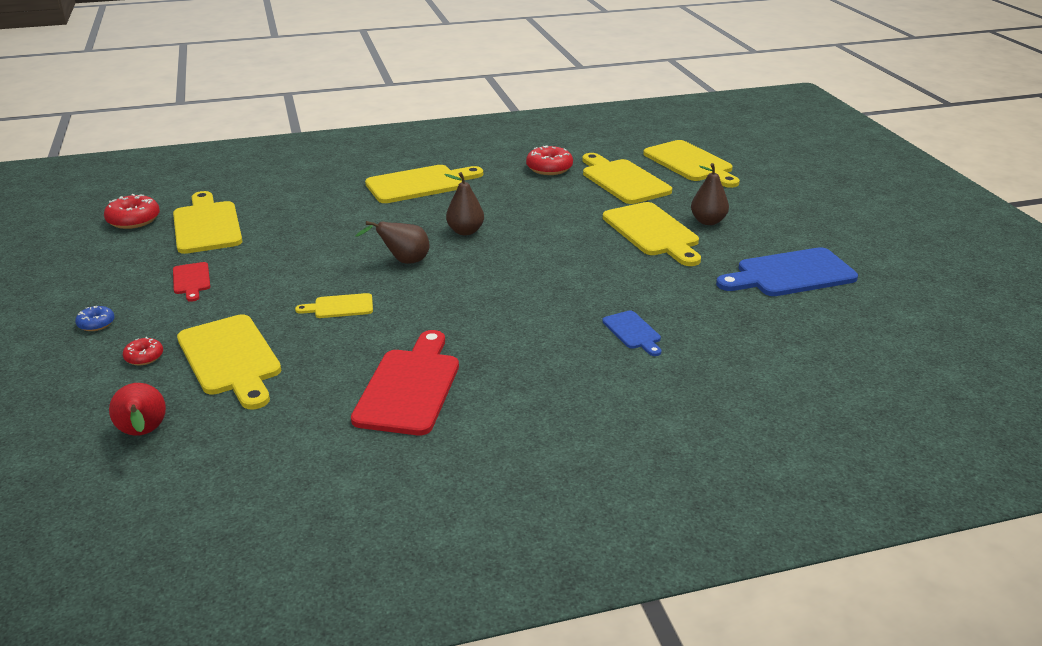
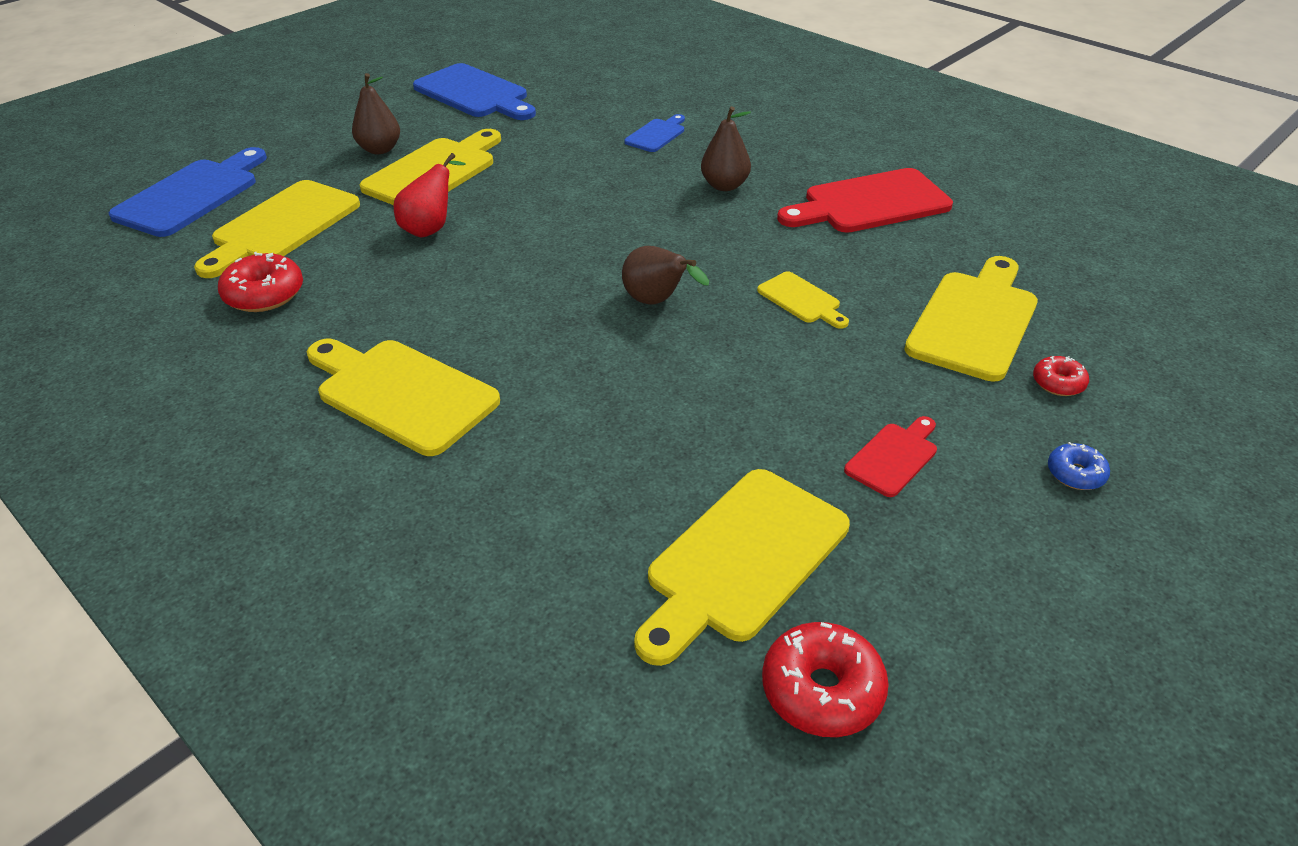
camera: 120 degrees left, 10 degrees up
red pear [109,383,166,436] -> red pear moved to [393,153,466,238]
brown pear [444,172,484,235] -> brown pear moved to [701,106,751,191]
yellow cutting board [643,140,740,188] -> blue cutting board [109,147,267,237]

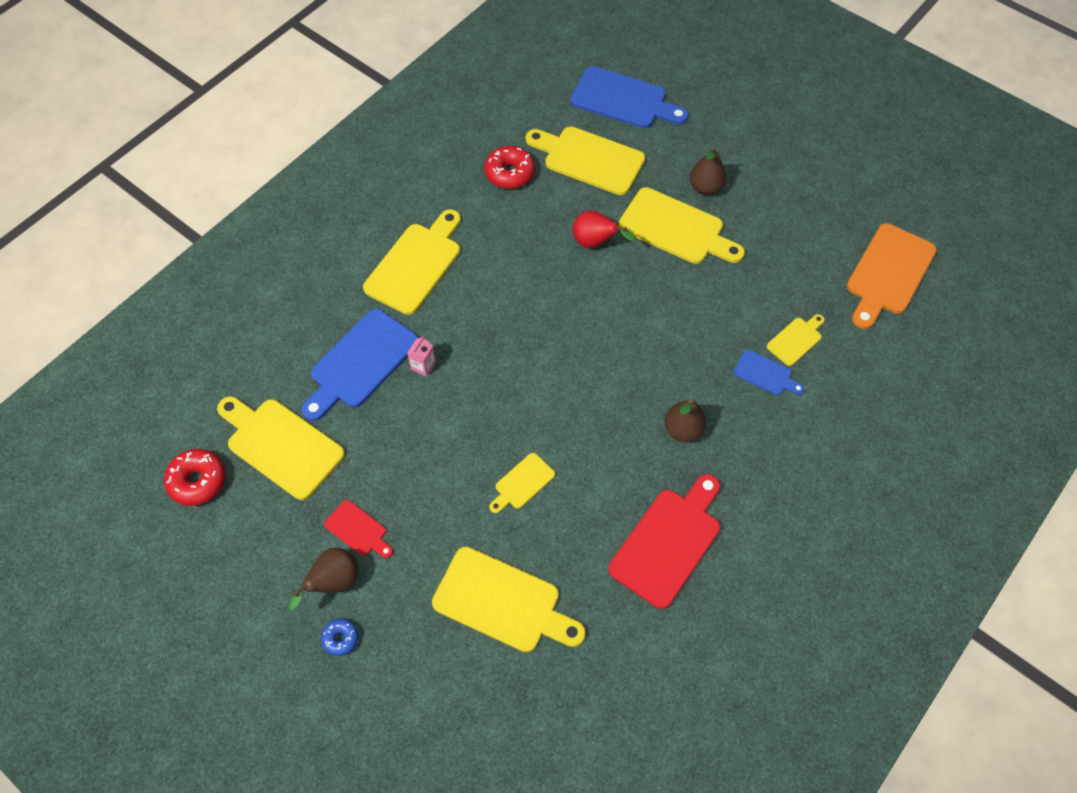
camera: 85 degrees right, 20 degrees up
blue cutting board [413,63,536,120] -> blue cutting board moved to [302,309,418,421]
brown pear [622,246,709,305] -> brown pear moved to [289,548,358,610]
red cutting board [777,168,953,233] -> red cutting board turned 60 degrees clockwise [608,474,720,609]
red donut [1033,356,1089,396] -> none
none -> pink carton [407,336,436,377]
none -> yellow cutting board [767,314,825,366]
none -> orange cutting board [847,223,937,329]

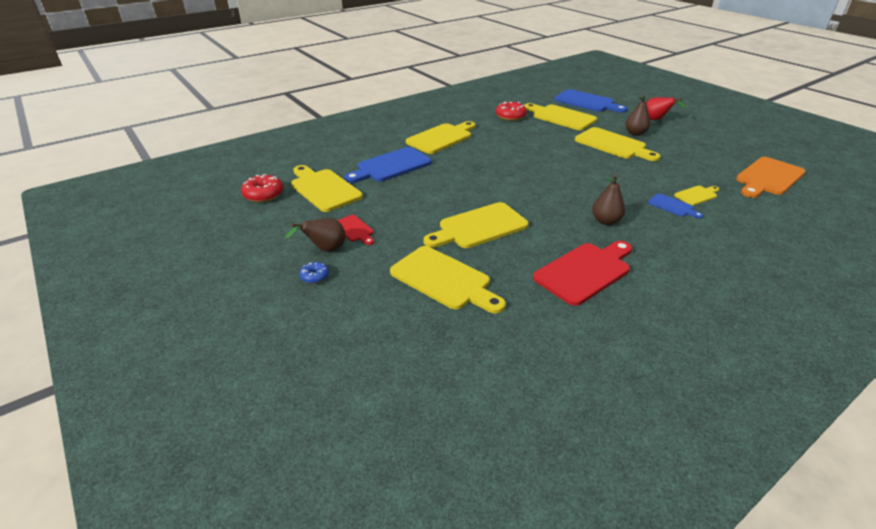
camera: 15 degrees right, 25 degrees down
pink carton [407,336,436,377] -> none
yellow cutting board [489,453,555,513] -> yellow cutting board [423,202,529,248], size x1.95
red pear [573,210,635,248] -> red pear moved to [647,97,686,120]

